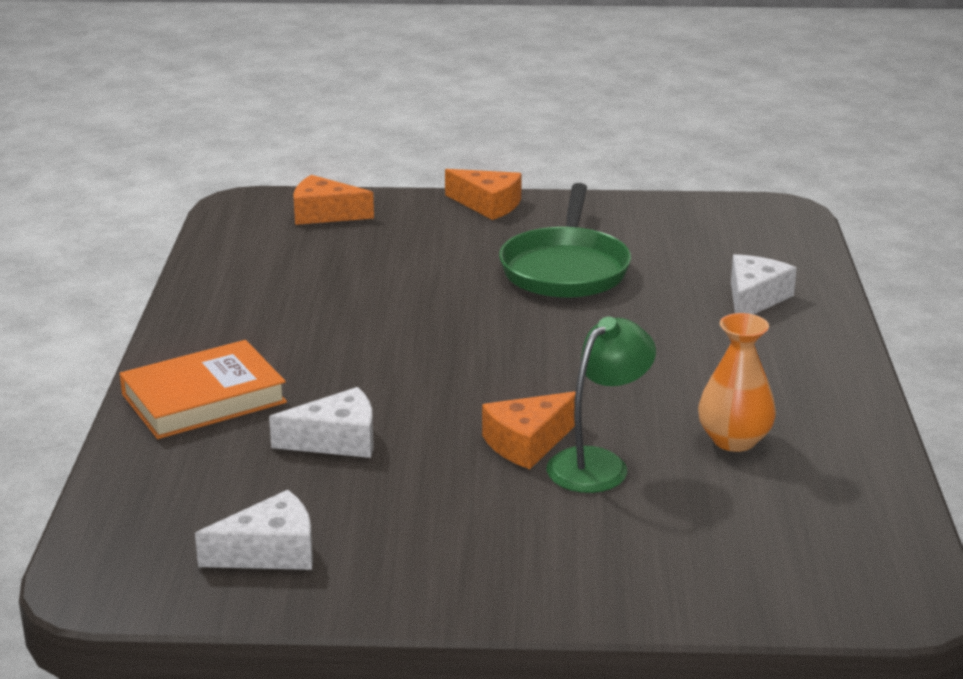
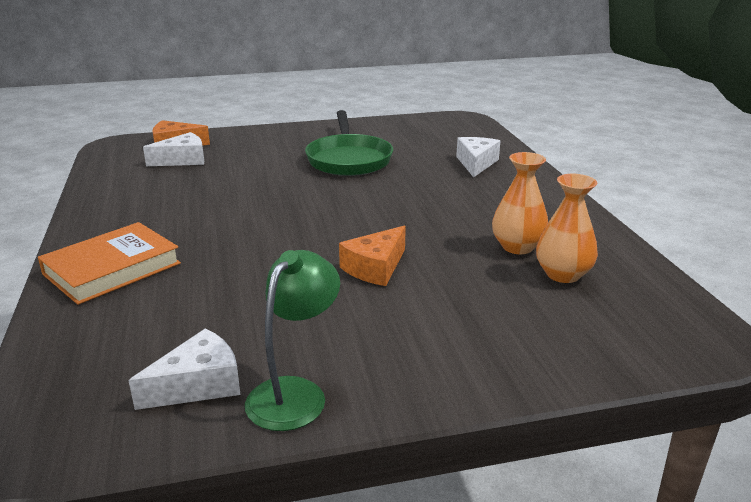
camera: 15 degrees left, 0 degrees up
white cheese [269,387,373,458] -> white cheese moved to [143,132,204,166]
orange cheese [445,169,522,220] -> none
green lamp [546,317,656,493] -> green lamp moved to [245,250,340,431]
none -> orange vase [536,174,598,283]

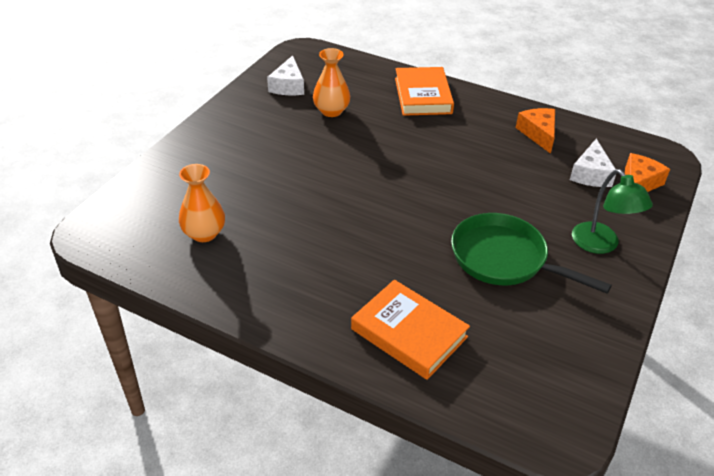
camera: 130 degrees right, 15 degrees up
green lamp [245,250,340,431] -> green lamp moved to [572,169,653,254]
orange cheese [339,225,406,286] -> orange cheese moved to [516,108,555,154]
white cheese [456,137,500,178] -> orange book [351,280,470,380]
orange vase [492,152,548,254] -> orange vase moved to [313,48,350,117]

